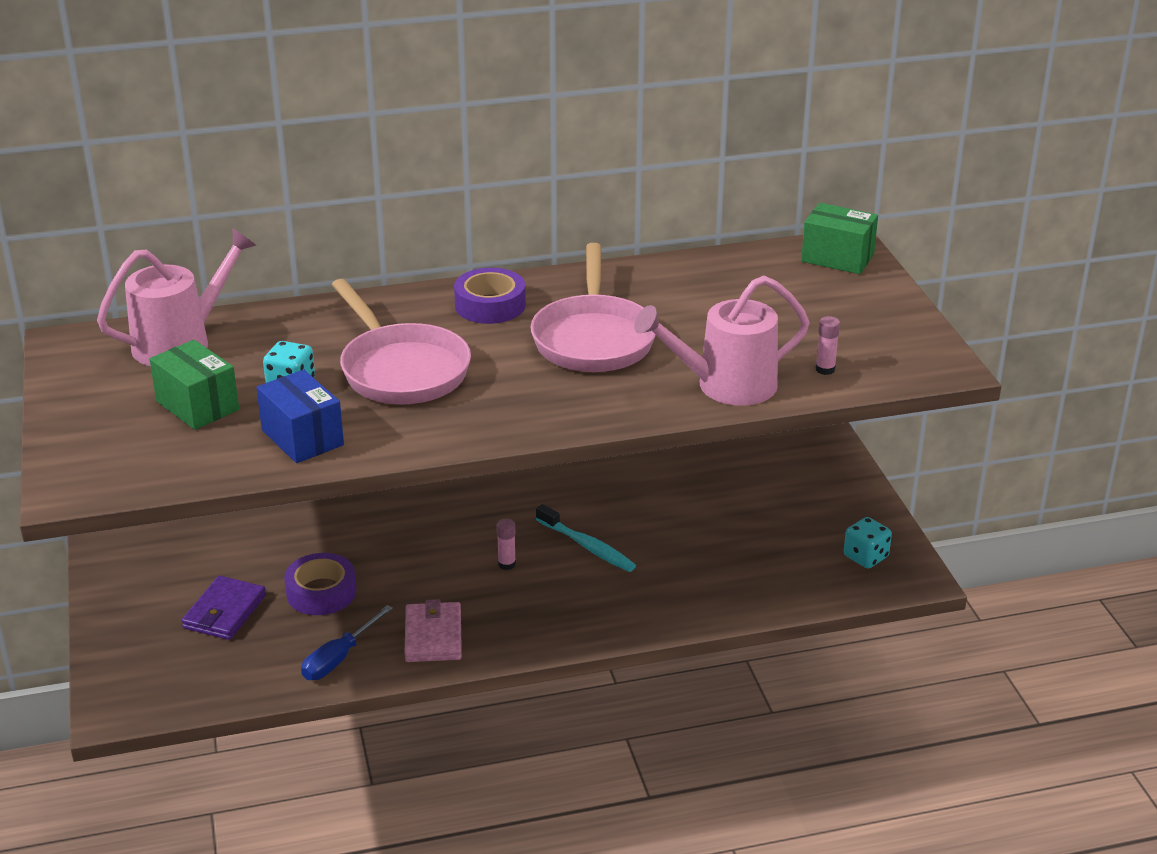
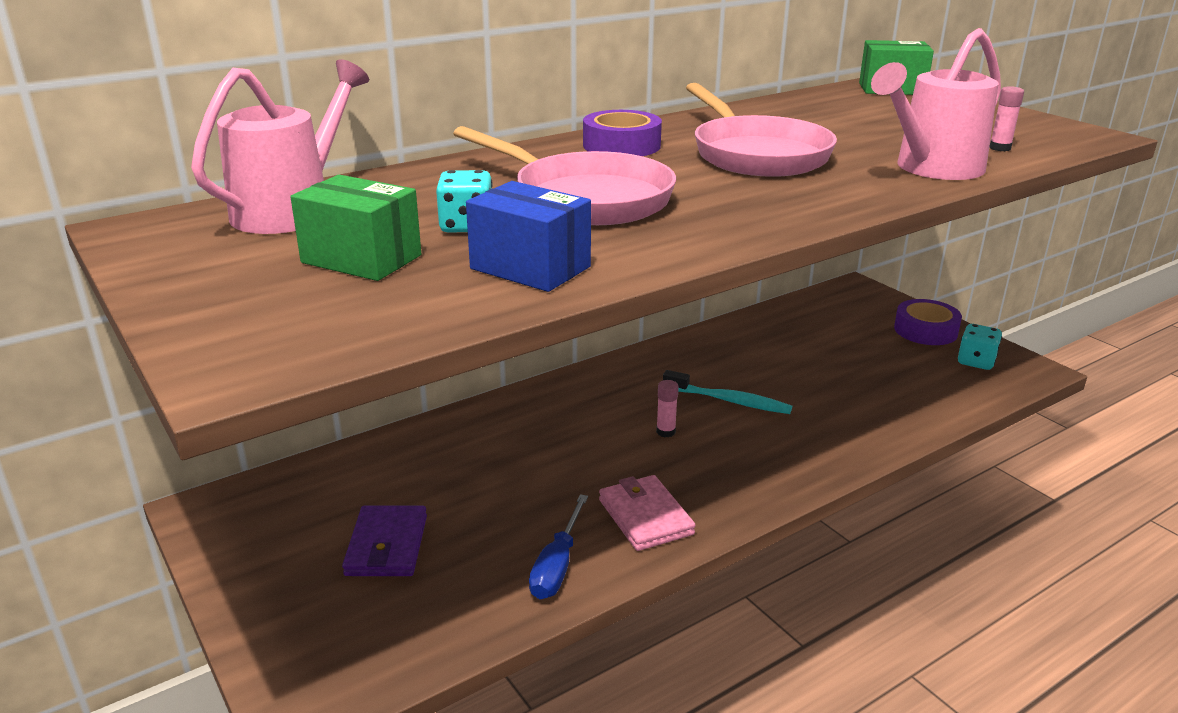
camera: 20 degrees left, 5 degrees down
purple tape [284,553,356,615] -> purple tape moved to [894,299,962,345]

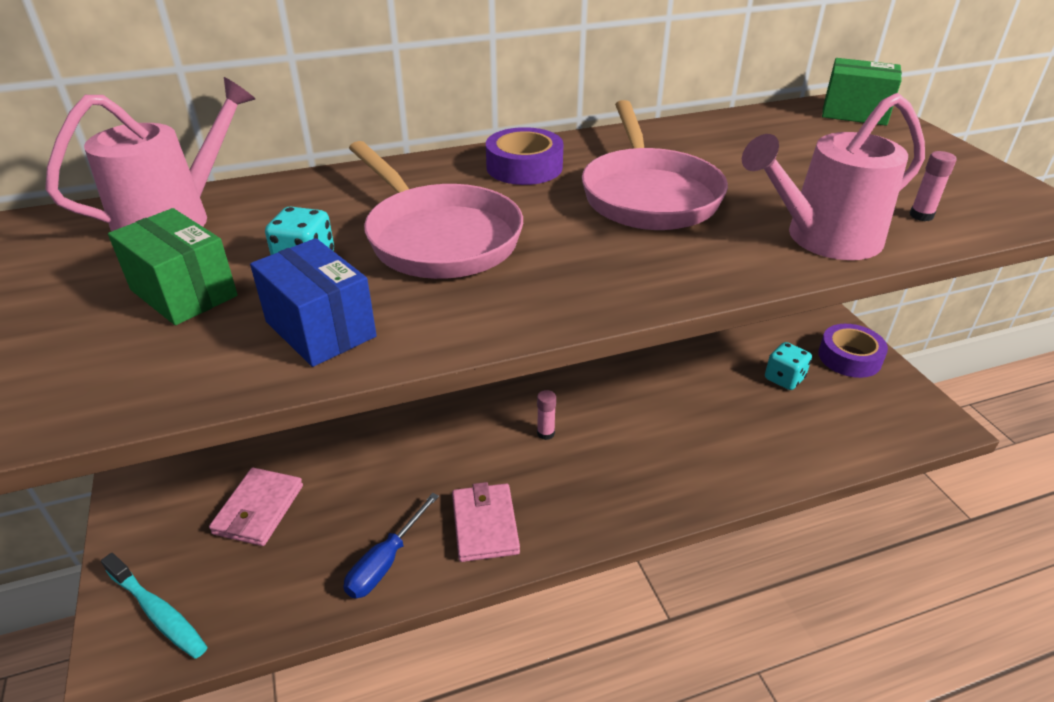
camera: 15 degrees right, 10 degrees up
purple wallet [342,506,427,576] -> pink wallet [209,468,303,546]
turquoise toothbrush [663,370,792,414] -> turquoise toothbrush moved to [101,553,207,659]
turquoise dice [958,324,1002,370] -> turquoise dice moved to [765,342,812,390]

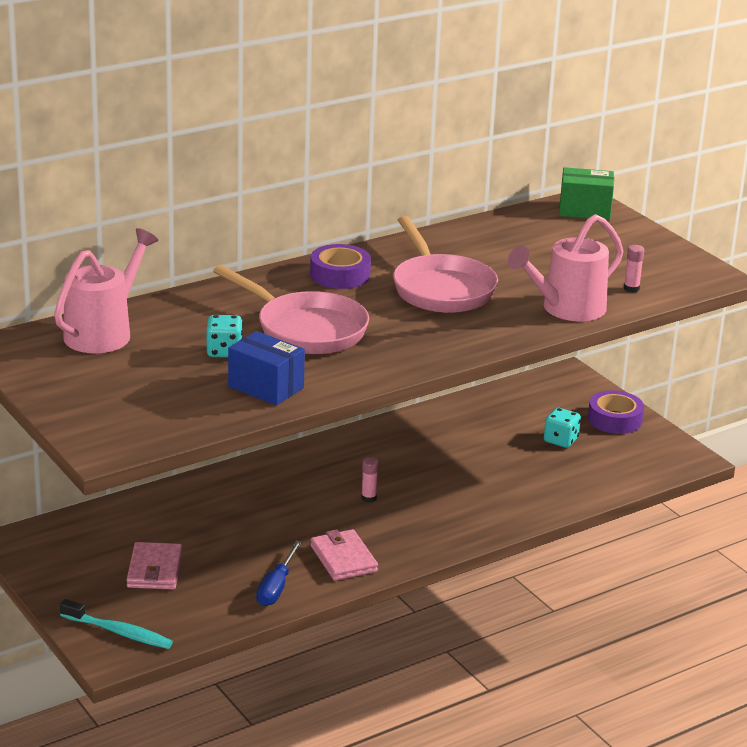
camera: 15 degrees left, 10 degrees down
green box [108,208,238,325] -> none

